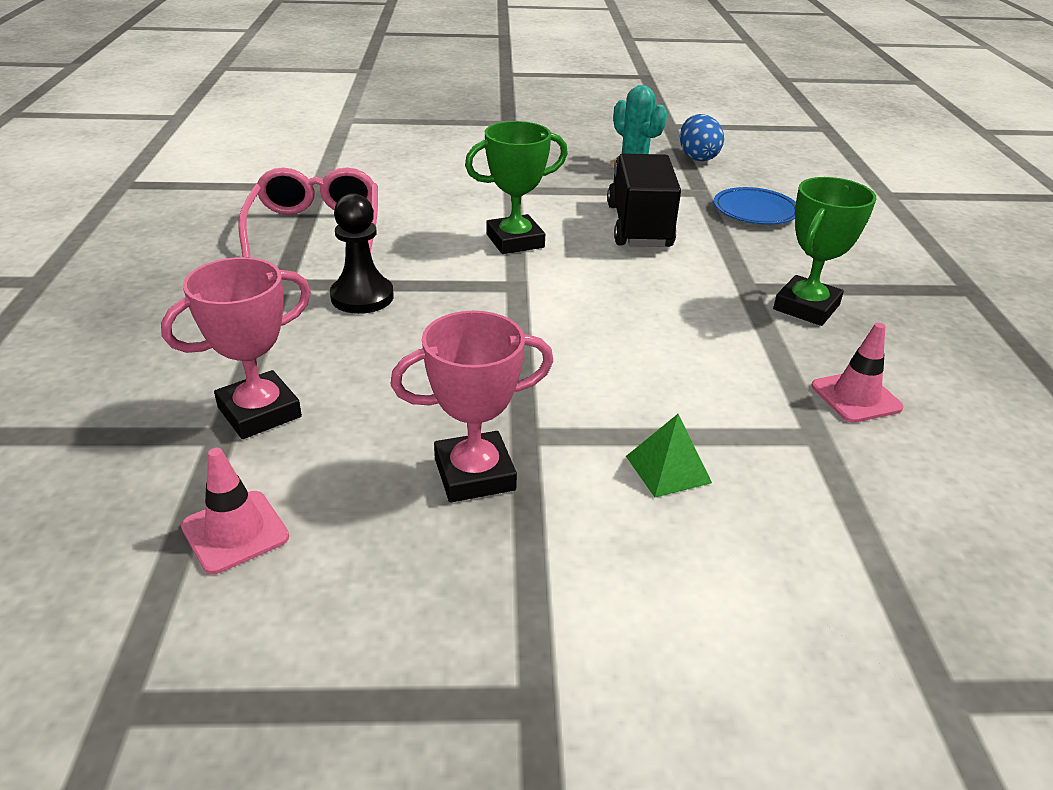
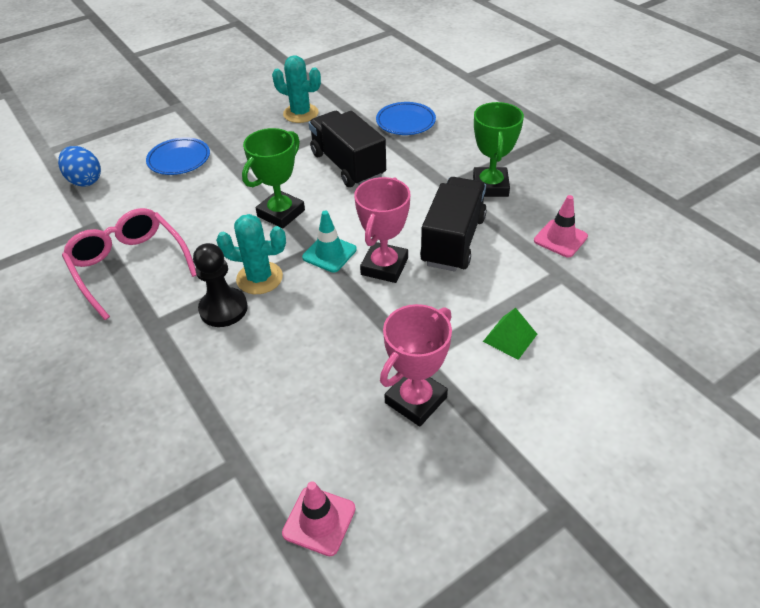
camera: 30 degrees left, 10 degrees up
pink trophy [161,257,311,439] -> pink trophy moved to [354,177,410,283]
blue egg [680,114,724,161] -> blue egg moved to [58,146,101,187]
none -> blue plate [146,137,210,175]
none -> turquoise cactus [216,214,286,294]
none -> turquoise traffic cone [302,211,357,272]
none -> black truck [420,177,487,272]

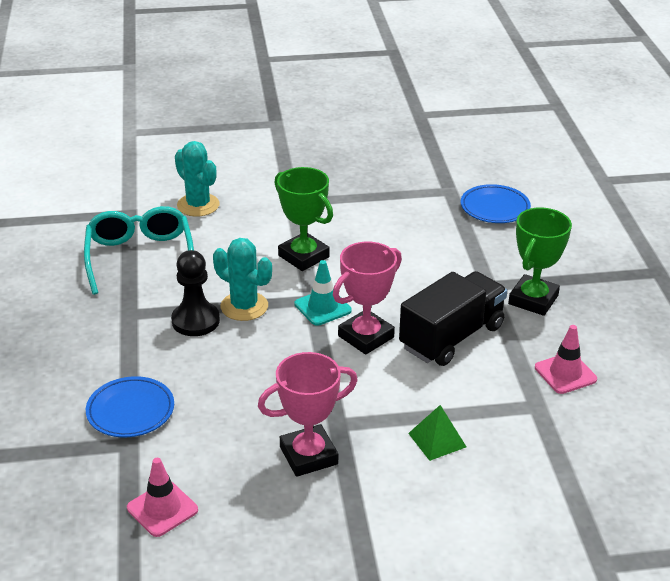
camera: 25 degrees right, 10 degrees down
blue egg [58,146,101,187] -> none
pink glasses [62,208,197,320] -> turquoise glasses [84,206,194,295]
blue plate [146,137,210,175] -> blue plate moved to [86,376,174,437]
green trophy [242,128,305,228] -> green trophy turned 75 degrees clockwise [274,167,333,271]
turquoise cactus [272,55,321,123] -> turquoise cactus moved to [175,141,220,217]
black truck [309,111,386,187] -> none

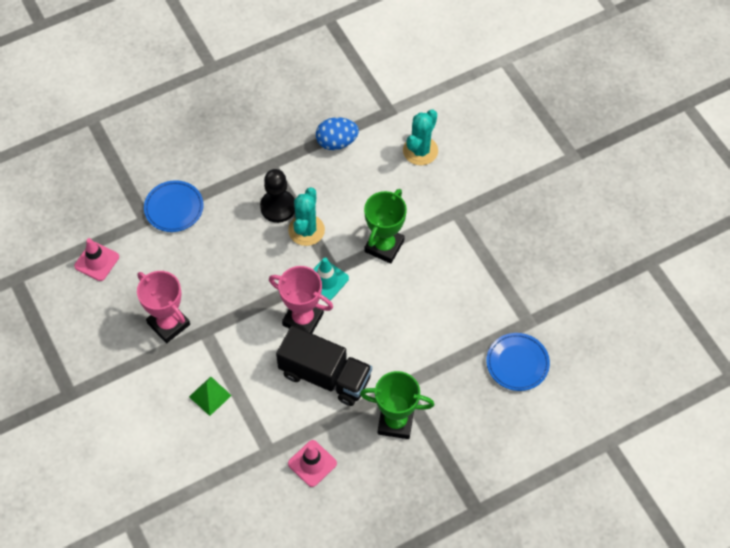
camera: 70 degrees right, 25 degrees up
turquoise glasses [84,206,194,295] -> blue egg [316,117,359,150]

